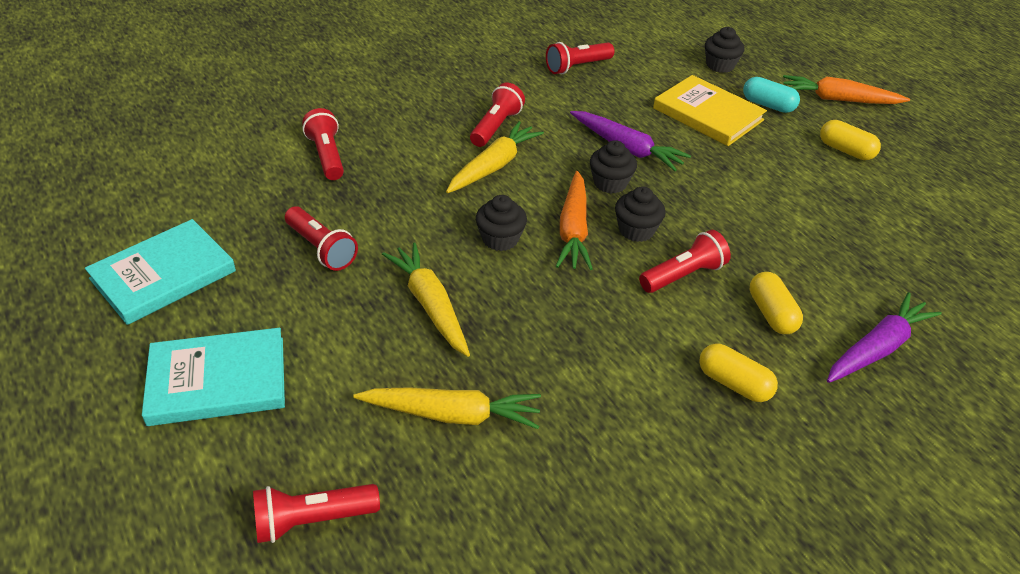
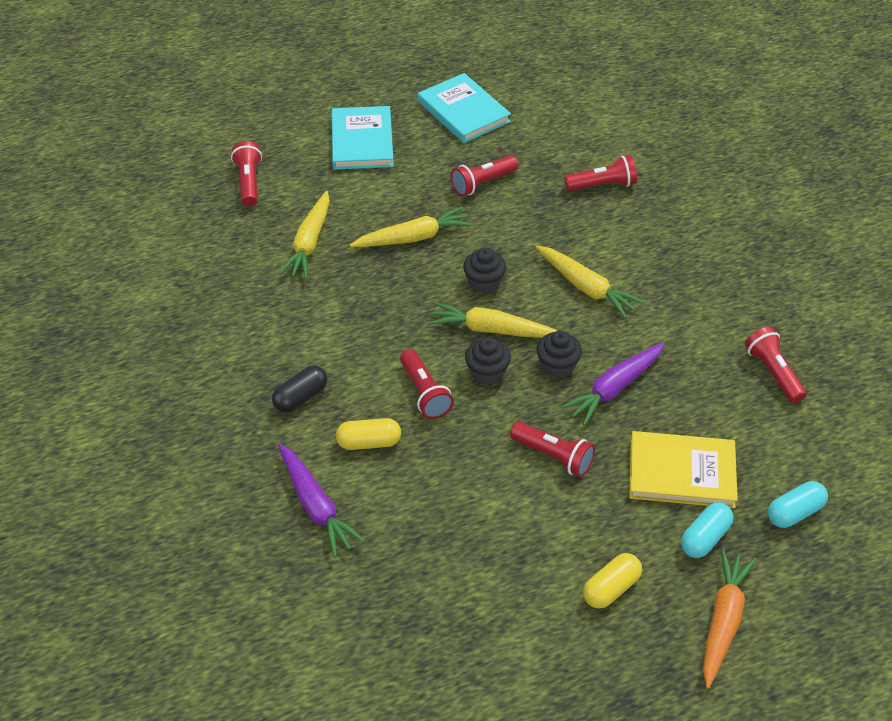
camera: 100 degrees right, 5 degrees up
red flashlight [470,83,525,147] -> red flashlight moved to [510,422,595,477]
orange carrot [556,171,593,270] -> yellow carrot [428,302,558,338]
yellow book [653,75,767,146] -> yellow book turned 45 degrees clockwise [629,431,738,508]
yellow capsule [699,343,778,402] -> black capsule [272,365,327,412]
black cupcake [705,27,744,73] -> turquoise capsule [768,481,828,528]

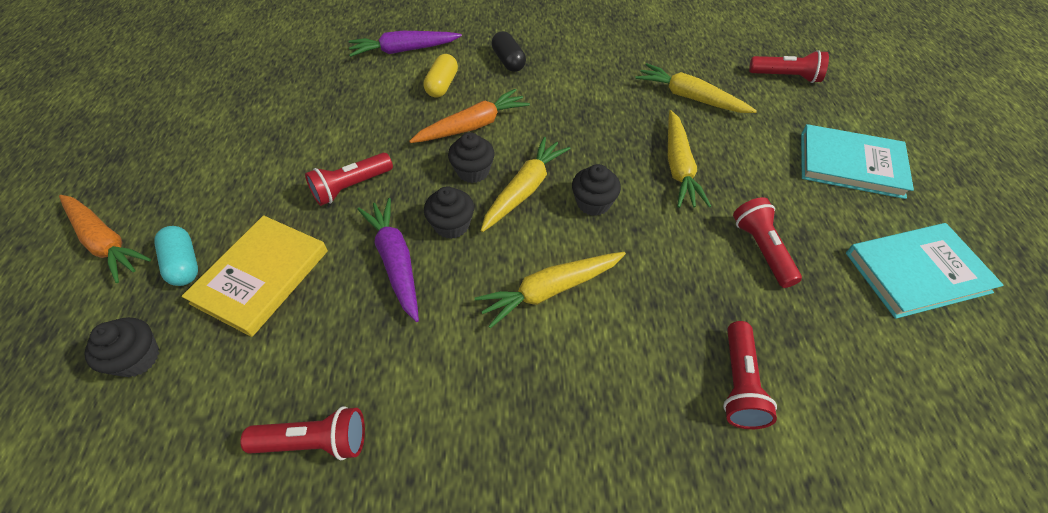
camera: 110 degrees right, 5 degrees up
red flashlight [400,349,454,419] -> orange carrot [409,89,530,143]
yellow capsule [583,553,642,609] -> none
turquoise capsule [768,481,828,528] -> black cupcake [84,317,159,378]

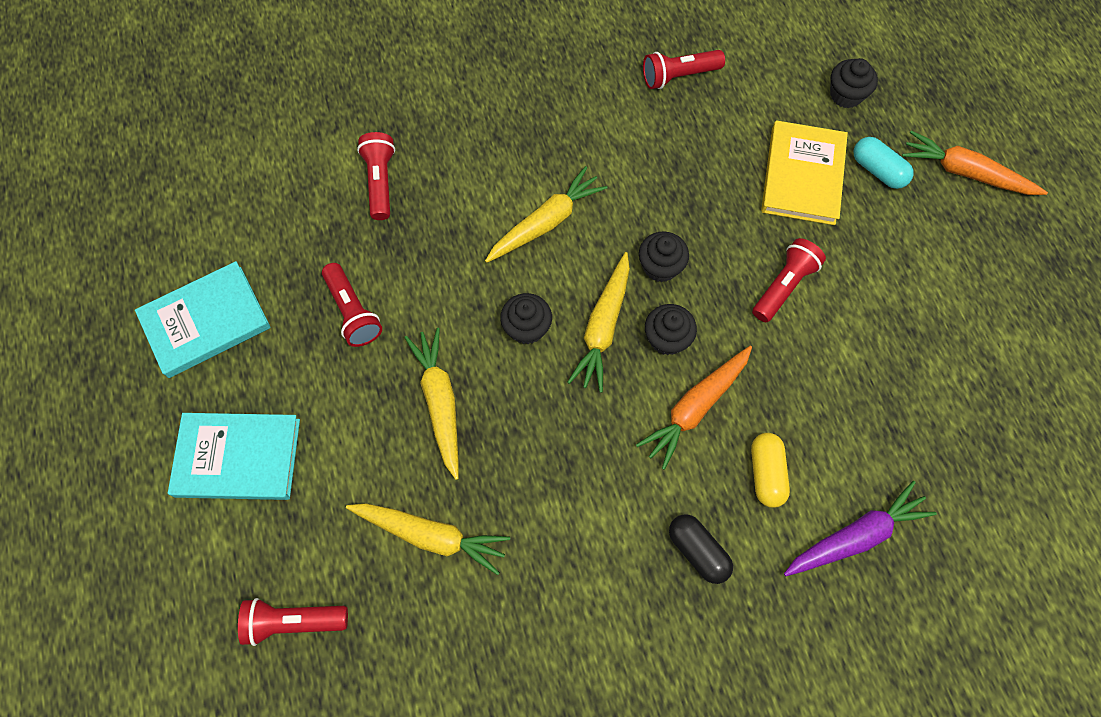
camera: 165 degrees right, 15 degrees up
purple carrot [357,198,419,322] -> none

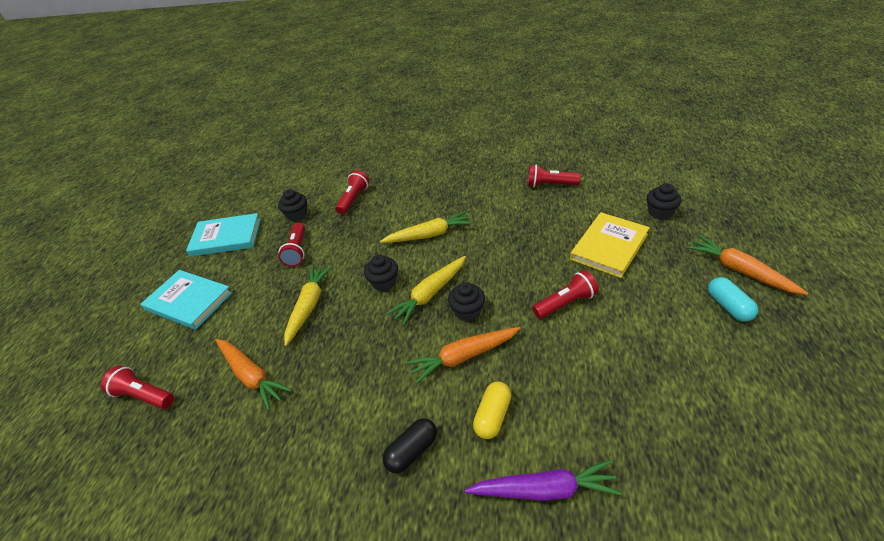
camera: 30 degrees right, 25 degrees down
yellow carrot [346,503,510,575] -> orange carrot [216,339,292,410]
black cupcake [639,231,689,282] -> black cupcake moved to [278,189,307,221]
black capsule [669,514,733,584] -> black capsule turned 60 degrees clockwise [382,418,437,473]
turquoise capsule [854,137,914,189] -> turquoise capsule moved to [708,277,758,321]

